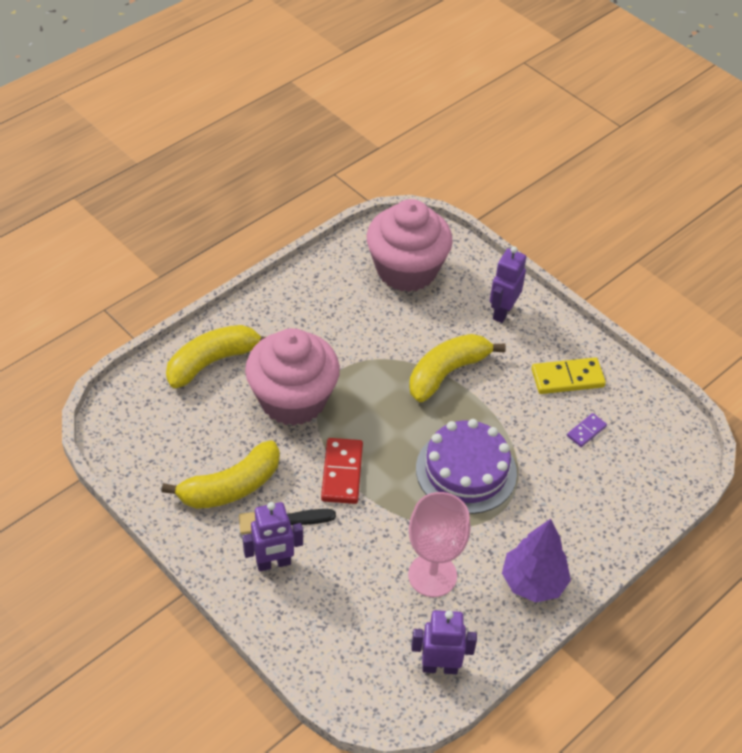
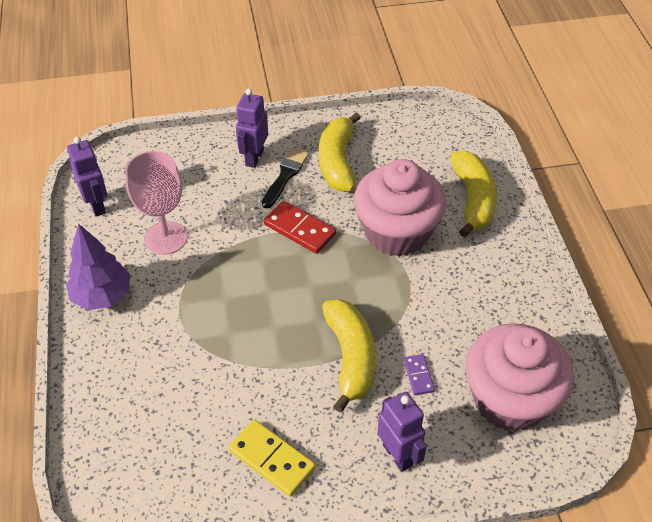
camera: 125 degrees right, 0 degrees up
purple robot [411,610,477,674] -> purple robot turned 60 degrees counterclockwise [67,137,107,217]
purple cake [416,419,517,514] -> none
yellow domino [531,357,606,394] -> yellow domino turned 75 degrees counterclockwise [228,420,316,497]
purple domino [567,413,607,447] -> purple domino moved to [404,354,435,395]

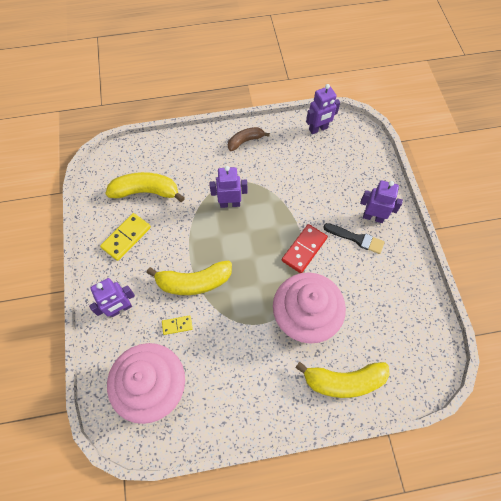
camera: 90 degrees right, 15 degrees up
purple tree [66,224,131,310] -> brown banana [228,127,270,151]
pink goblet [125,151,188,255] -> none
yellow banana [319,113,361,192] -> yellow banana moved to [105,172,185,202]
purple domino [404,354,435,395] -> yellow domino [162,315,193,335]
none -> purple robot [209,166,247,208]

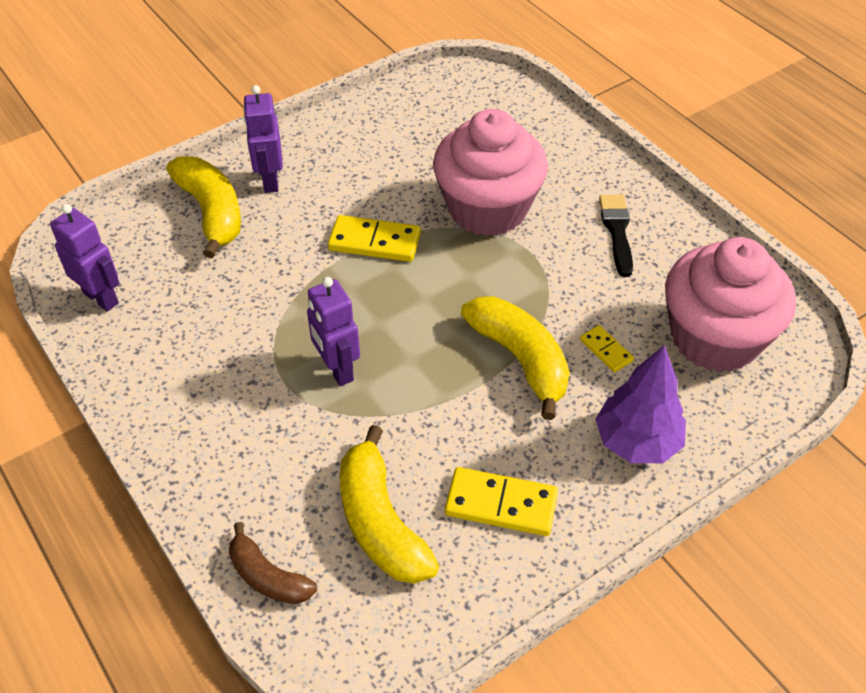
camera: 115 degrees left, 15 degrees down
purple robot [89,278,135,317] -> purple tree [595,345,686,463]
brown banana [228,127,270,151] -> brown banana moved to [229,522,317,604]
red domino [282,224,328,273] -> yellow domino [328,215,421,262]
yellow banana [295,362,390,398] -> yellow banana moved to [166,156,241,259]
black brush [323,223,385,254] -> black brush moved to [599,195,633,277]

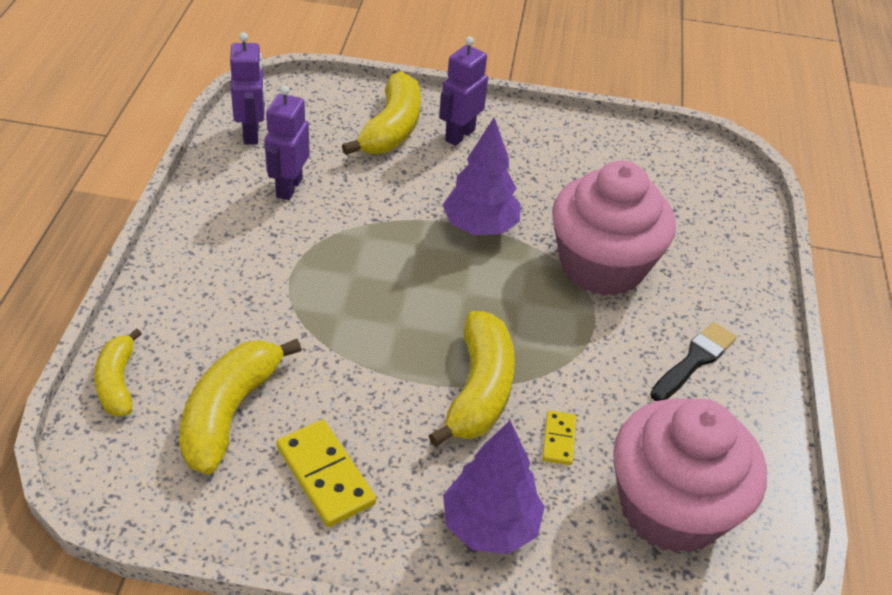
camera: 40 degrees right, 5 degrees down
brown banana [229,522,317,604] -> yellow banana [94,328,142,417]
purple robot [307,277,360,386] -> purple robot moved to [264,85,310,200]
yellow domino [328,215,421,262] -> purple tree [443,118,520,235]

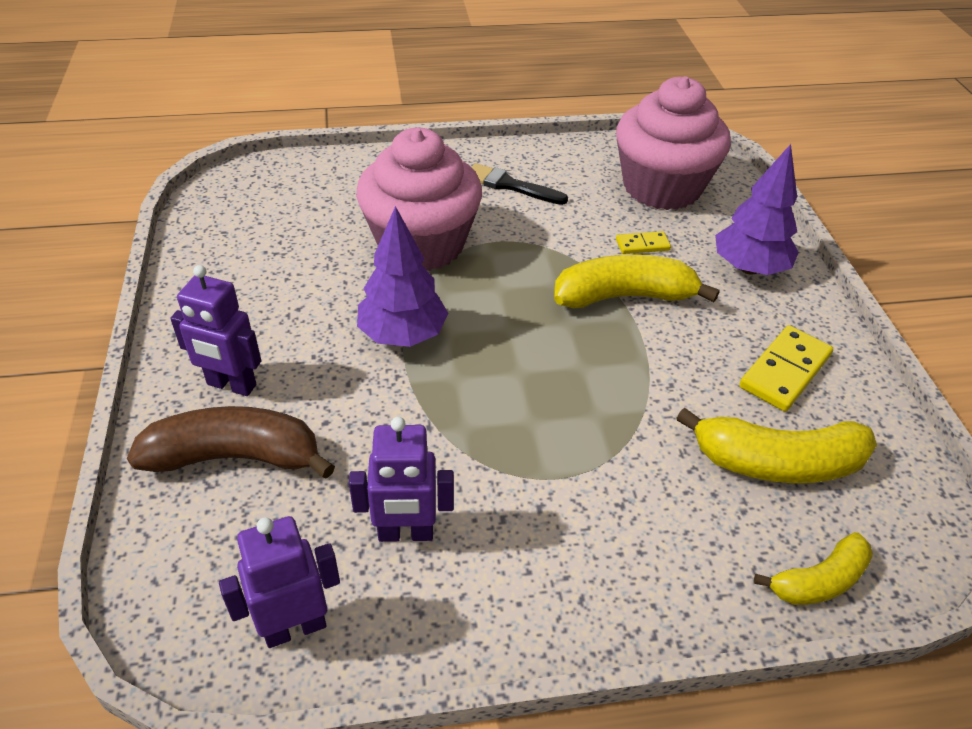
camera: 105 degrees left, 0 degrees up
yellow banana [342,71,421,155] -> brown banana [127,406,335,479]

